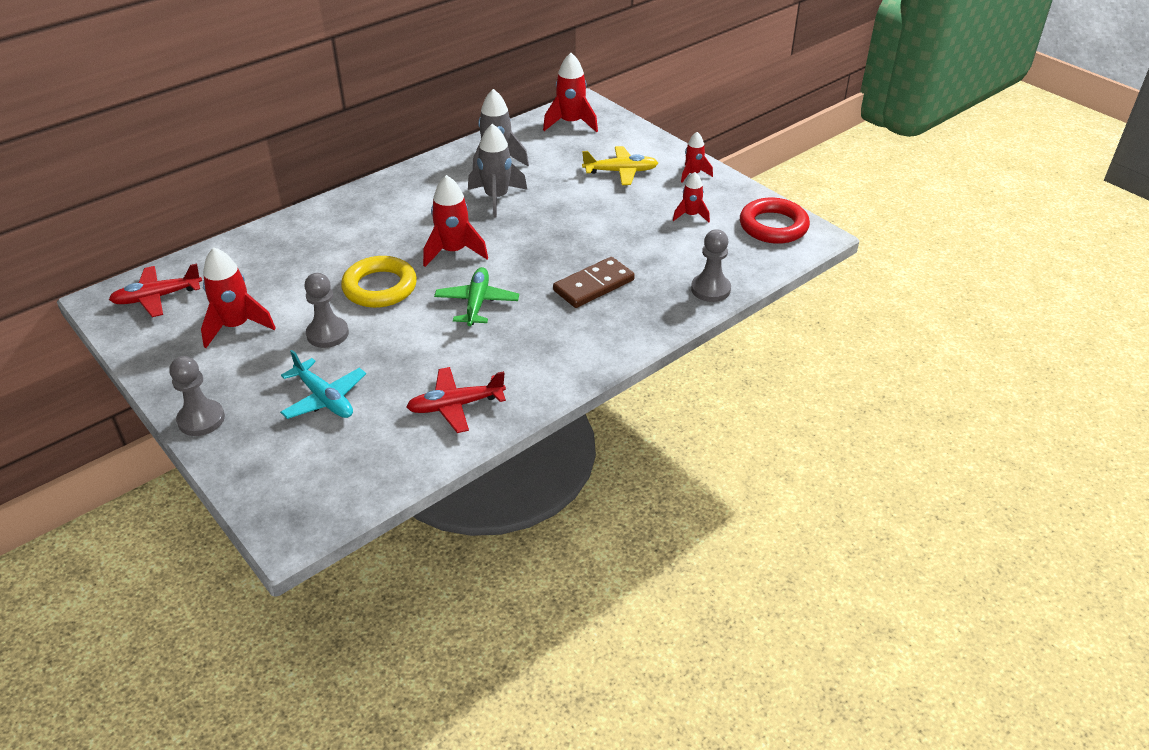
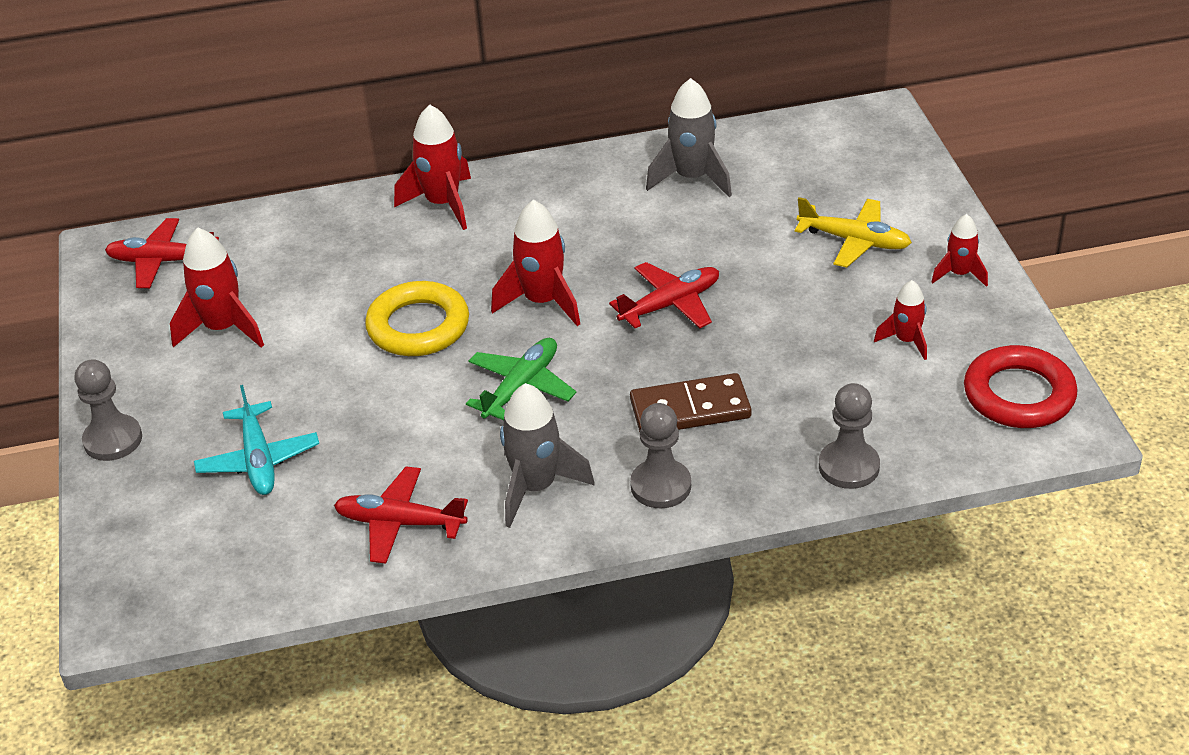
camera: 30 degrees right, 0 degrees up
grey pawn [304,273,349,348] -> grey pawn moved to [630,403,691,508]
grey rocket [468,124,527,218] -> grey rocket moved to [500,383,595,528]
red rocket [543,53,598,132] -> red rocket moved to [394,105,471,230]
none -> red plane [609,262,719,328]

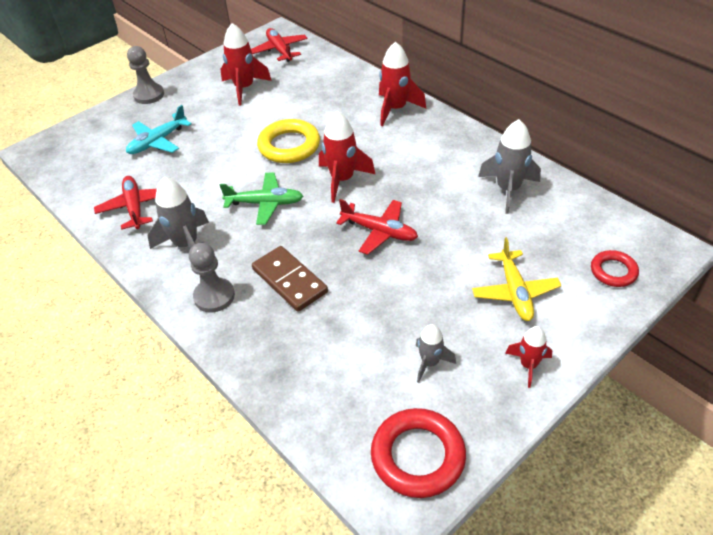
camera: 60 degrees right, 5 degrees up
grey pawn [819,383,880,489] -> none
red rocket [874,280,927,360] -> grey rocket [416,324,456,383]
none -> red ring [591,250,639,287]

